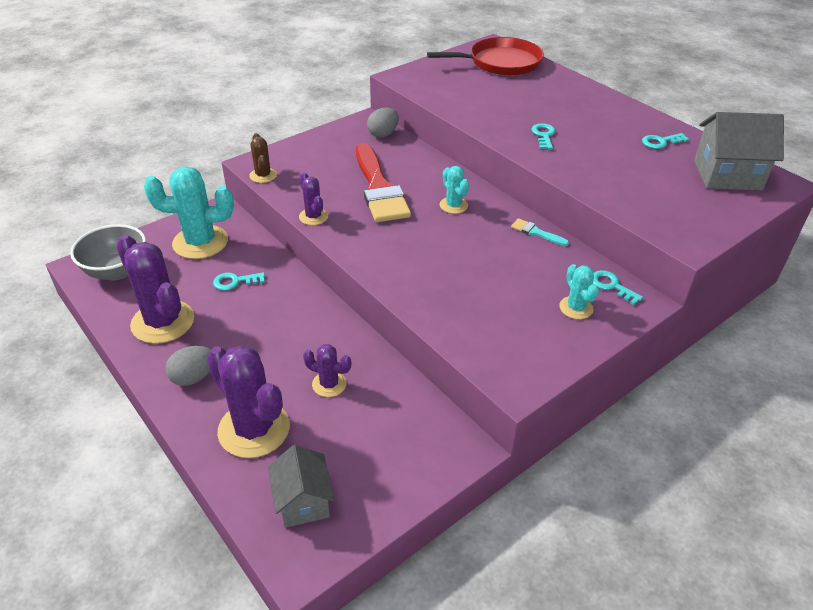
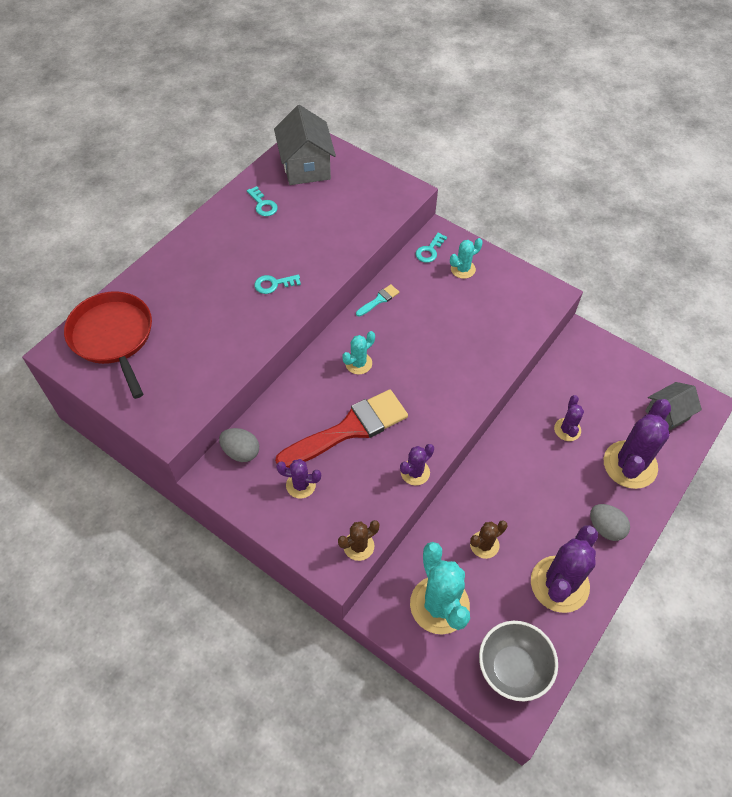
camera: 105 degrees left, 15 degrees up
turquoise key [213,272,265,291] -> brown cactus [470,520,507,559]
turquoise brush [511,218,569,246] -> turquoise brush turned 150 degrees counterclockwise [356,284,399,317]
none -> purple cactus [276,459,321,498]

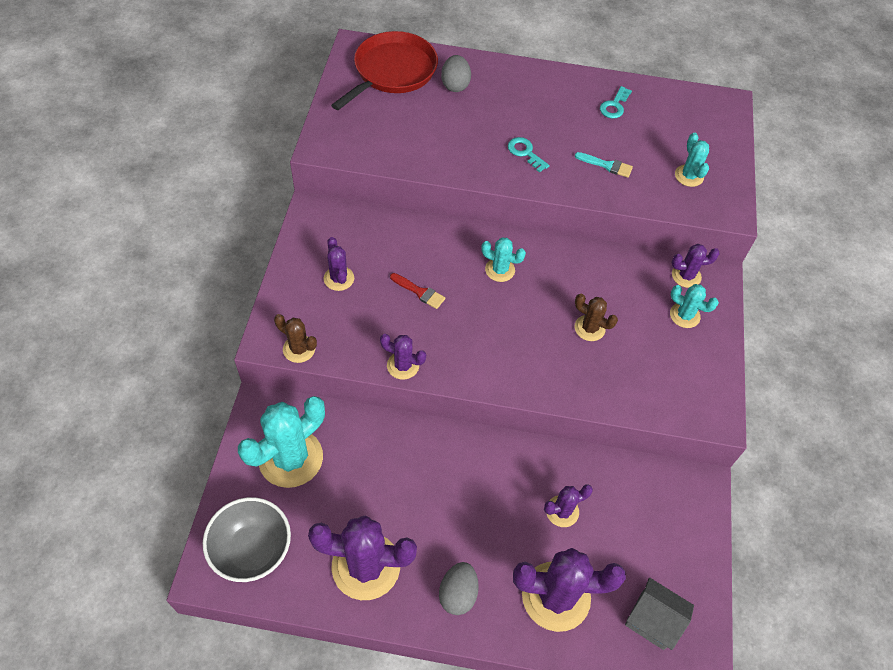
camera: 60 degrees right, 0 degrees up
grey egg [219,428,259,462] -> grey egg moved to [441,55,471,92]
grey house [274,105,336,185] -> none
red brush [275,389,408,468] -> red brush [390,273,445,309], size x0.41
turquoise brush [356,284,399,317] -> turquoise brush moved to [575,152,633,178]
turquoise key [416,233,447,263] -> purple cactus [672,244,720,288]
brown cactus [470,520,507,559] -> brown cactus moved to [574,294,618,341]
none -> turquoise cactus [675,133,709,187]

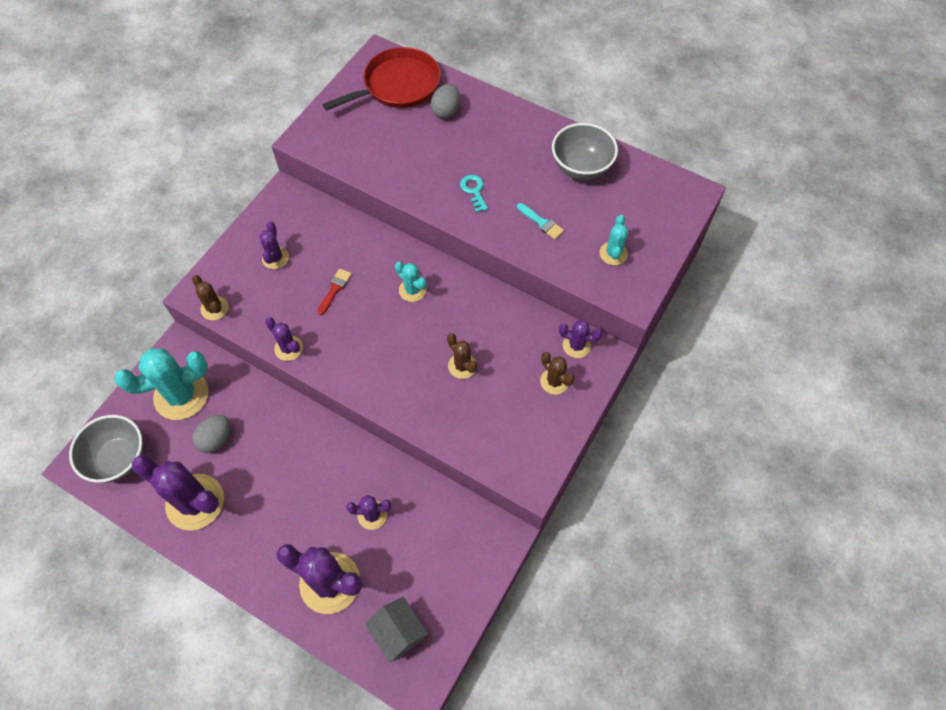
camera: 25 degrees right, 5 degrees up
red brush [390,273,445,309] -> red brush turned 120 degrees counterclockwise [317,268,352,315]
grey egg [439,562,479,615] -> grey egg moved to [192,415,230,453]
turquoise key [600,86,632,118] -> grey bowl [552,123,618,180]
turquoise cactus [670,284,719,328] -> brown cactus [540,352,575,394]

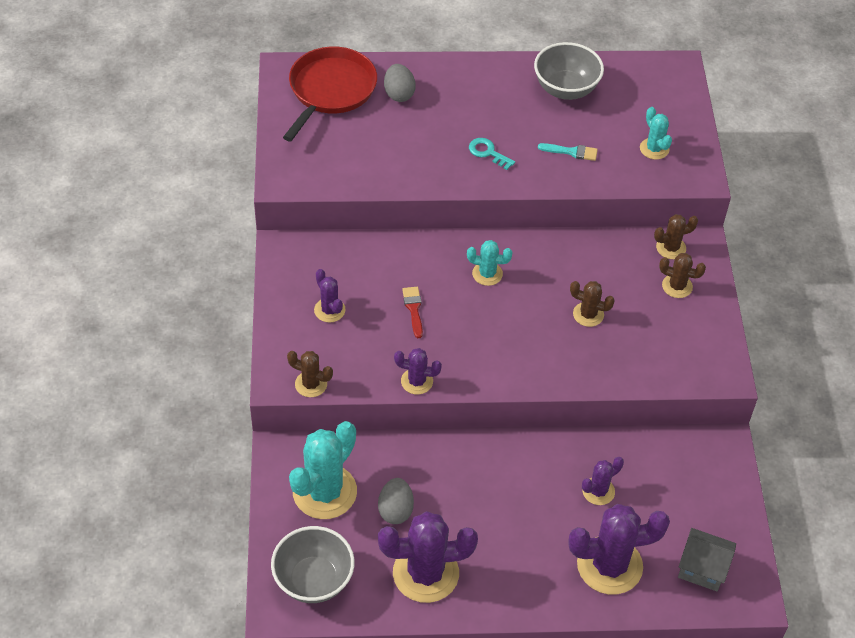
camera: 35 degrees left, 10 degrees down
purple cactus [559,320,603,358] -> brown cactus [654,214,698,259]

